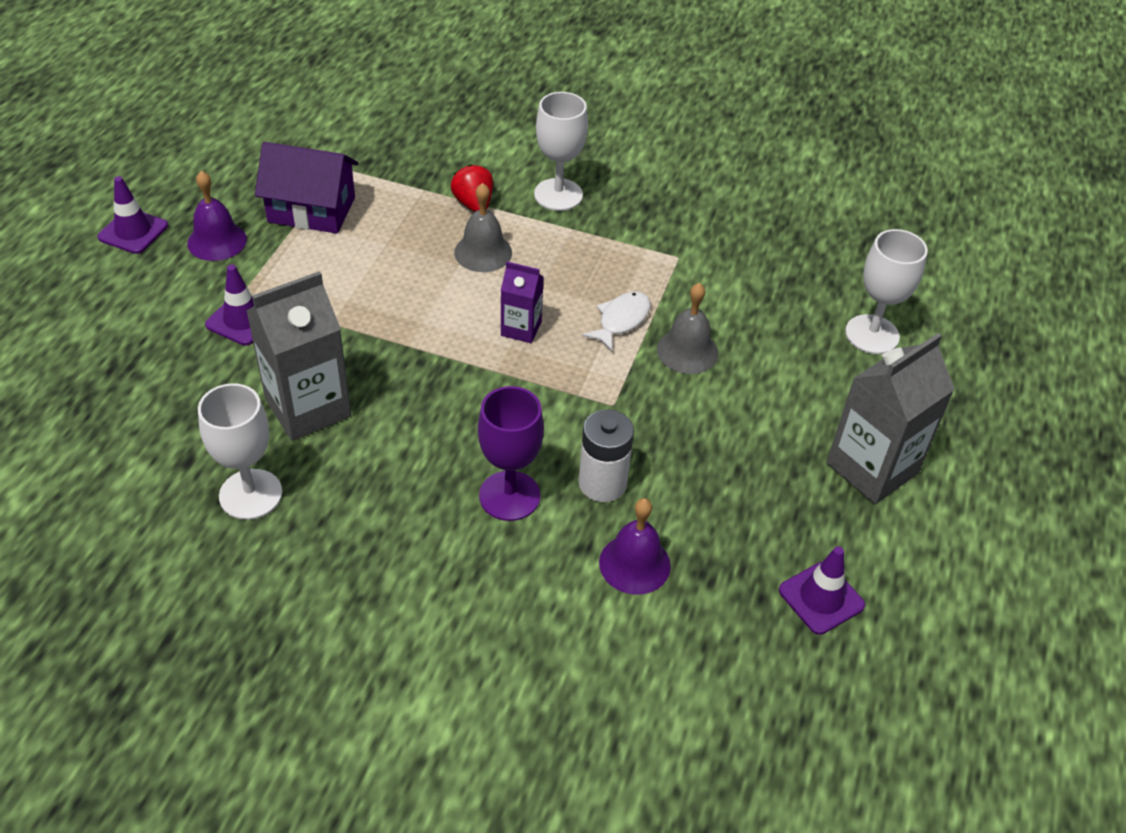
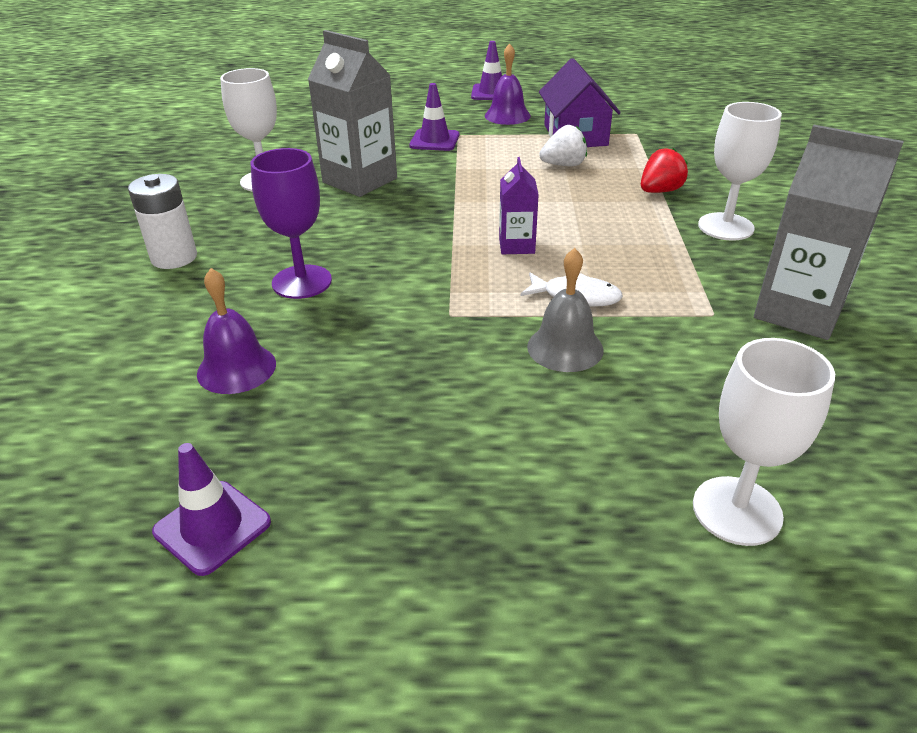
camera: 75 degrees right, 10 degrees down
grey bell [454,183,512,272] -> none
white battery [579,410,634,502] -> white battery moved to [128,174,197,269]
grey carton [827,333,955,504] -> grey carton moved to [754,125,904,340]
none -> white strawberry [539,125,587,166]

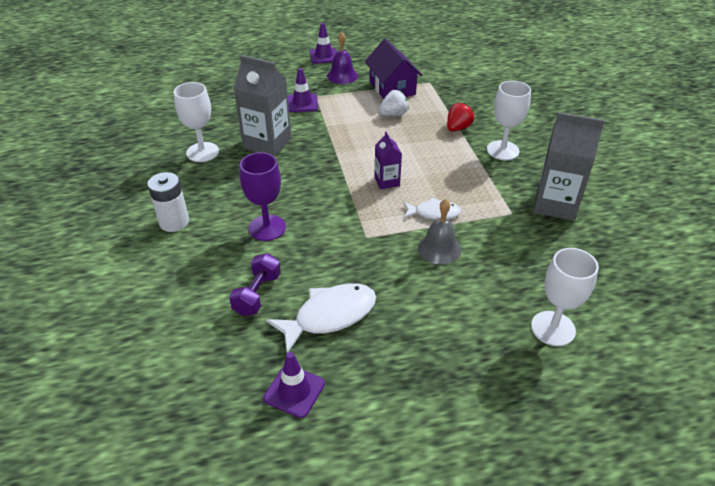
camera: 15 degrees left, 5 degrees up
purple bell [197,268,276,394] -> purple dumbbell [229,253,281,316]
none -> white fish [266,283,376,353]

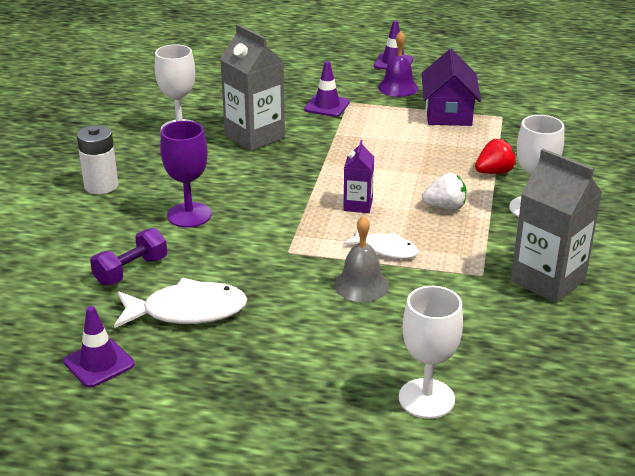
camera: 25 degrees right, 10 degrees down
white strawberry [378,90,409,116] -> white strawberry moved to [422,173,466,210]

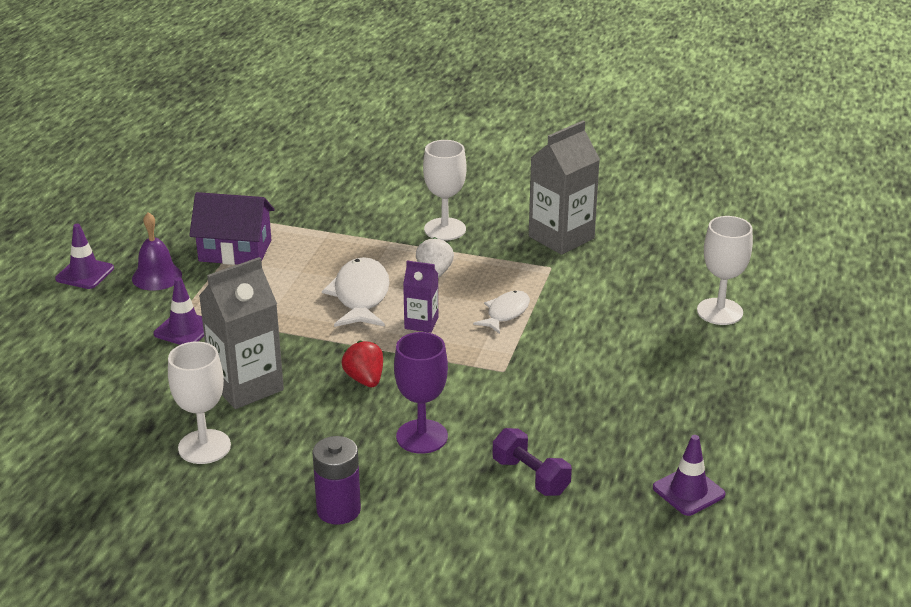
camera: 85 degrees left, 0 degrees up
white battery [77,125,118,194] -> purple battery [312,436,361,525]
white fish [114,278,248,328] -> white fish moved to [322,257,390,327]
grey bell [334,216,389,302] -> none
red strawberry [475,139,516,174] -> red strawberry moved to [342,341,383,387]

